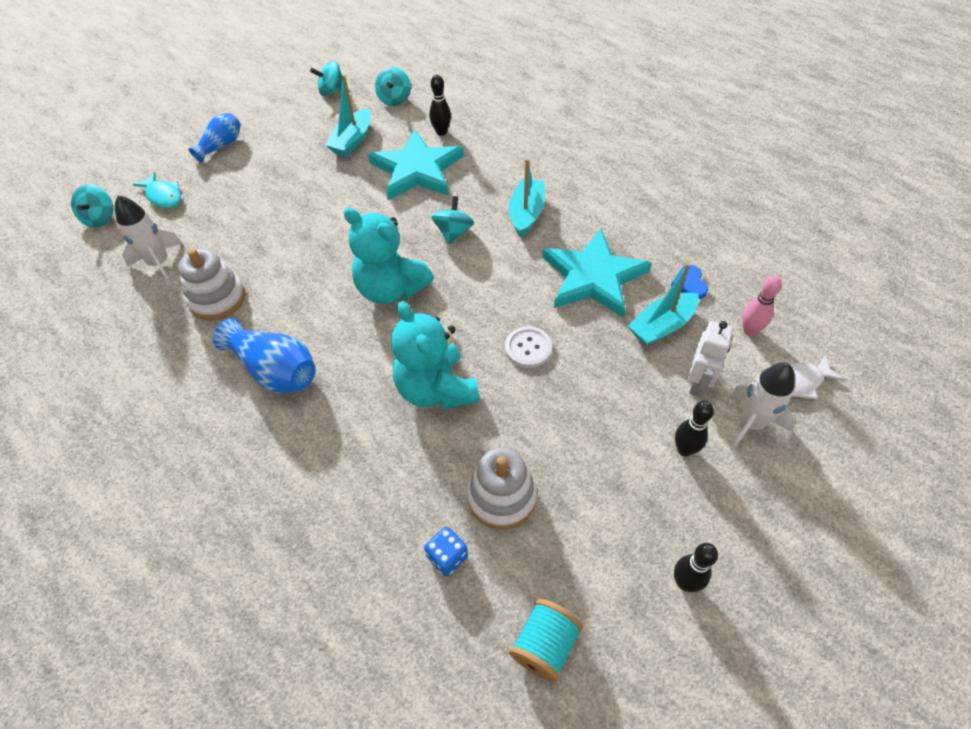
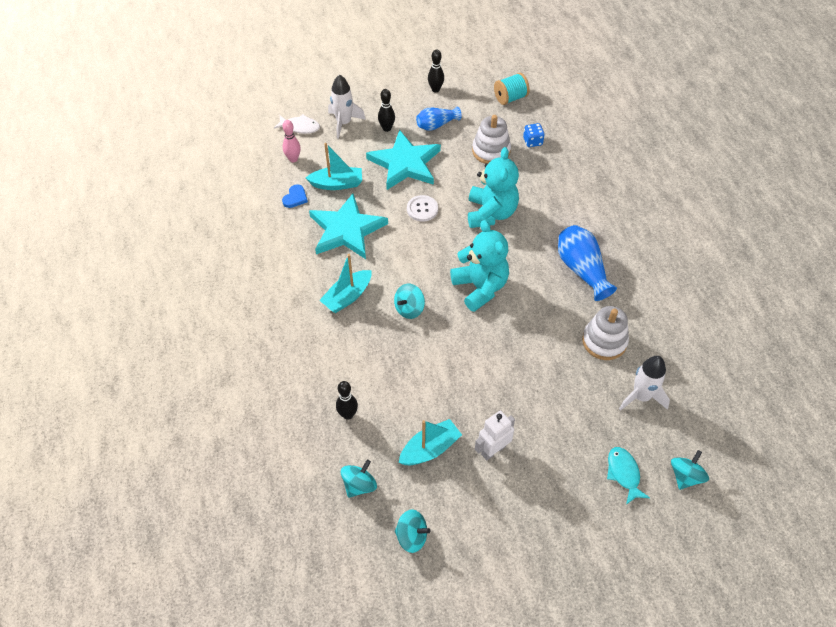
camera: 150 degrees left, 0 degrees up
blue vase [188,113,241,163] -> blue vase moved to [416,106,461,131]
turquoise star [368,130,464,200] -> turquoise star moved to [366,130,441,190]
white robot [688,321,733,397] -> white robot moved to [475,411,515,460]

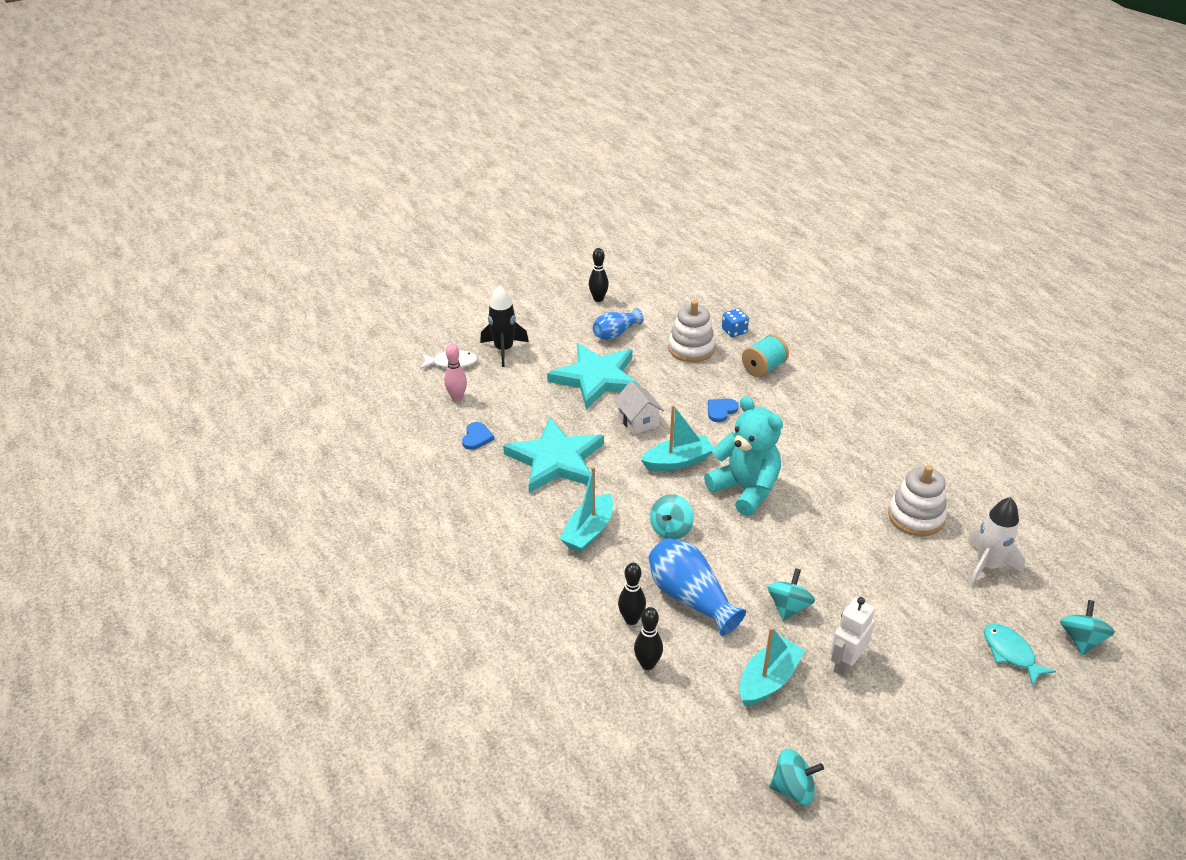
camera: 15 degrees left, 15 degrees down
turquoise boat [306,143,362,190] -> turquoise boat moved to [641,405,713,471]
white rocket [328,74,366,139] -> black rocket [480,285,529,367]
turquoise spinning top [341,460,377,498] -> turquoise spinning top moved to [767,568,815,621]
black bowling pin [378,89,395,132] -> black bowling pin moved to [618,563,646,625]
white button [407,195,438,222] -> white house [614,381,664,435]
turquoise teddy bear [468,147,519,228] -> blue heart [708,399,739,422]
turquoise spool [494,73,530,105] -> turquoise spool moved to [742,334,789,377]
blue vase [558,225,617,301] -> blue vase moved to [649,538,746,636]

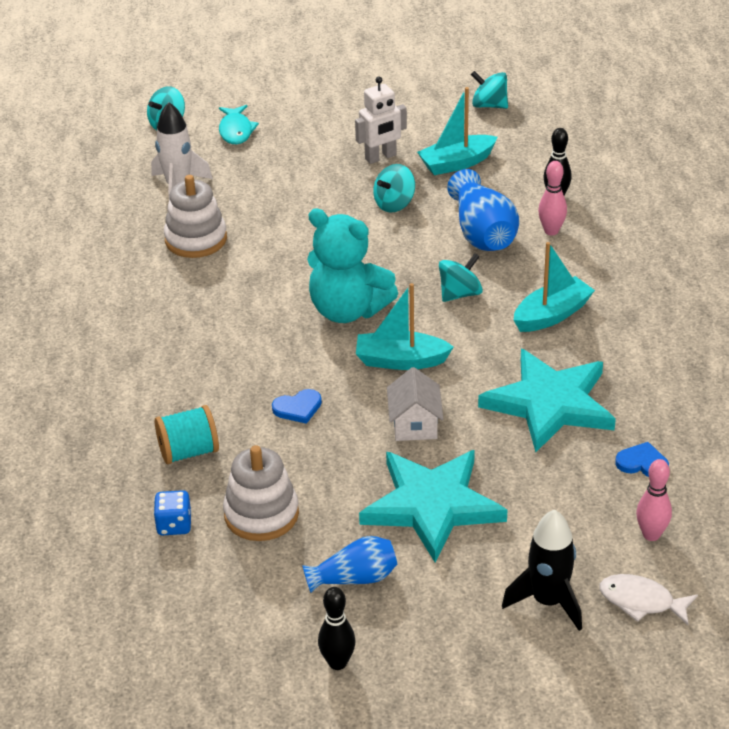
camera: 155 degrees left, 0 degrees up
blue heart [462,422,494,450] -> blue heart turned 75 degrees clockwise [615,442,669,477]
black bowling pin [618,563,646,625] -> pink bowling pin [538,161,567,235]
turquoise teddy bear [704,396,783,516] -> turquoise teddy bear turned 45 degrees counterclockwise [307,208,398,323]

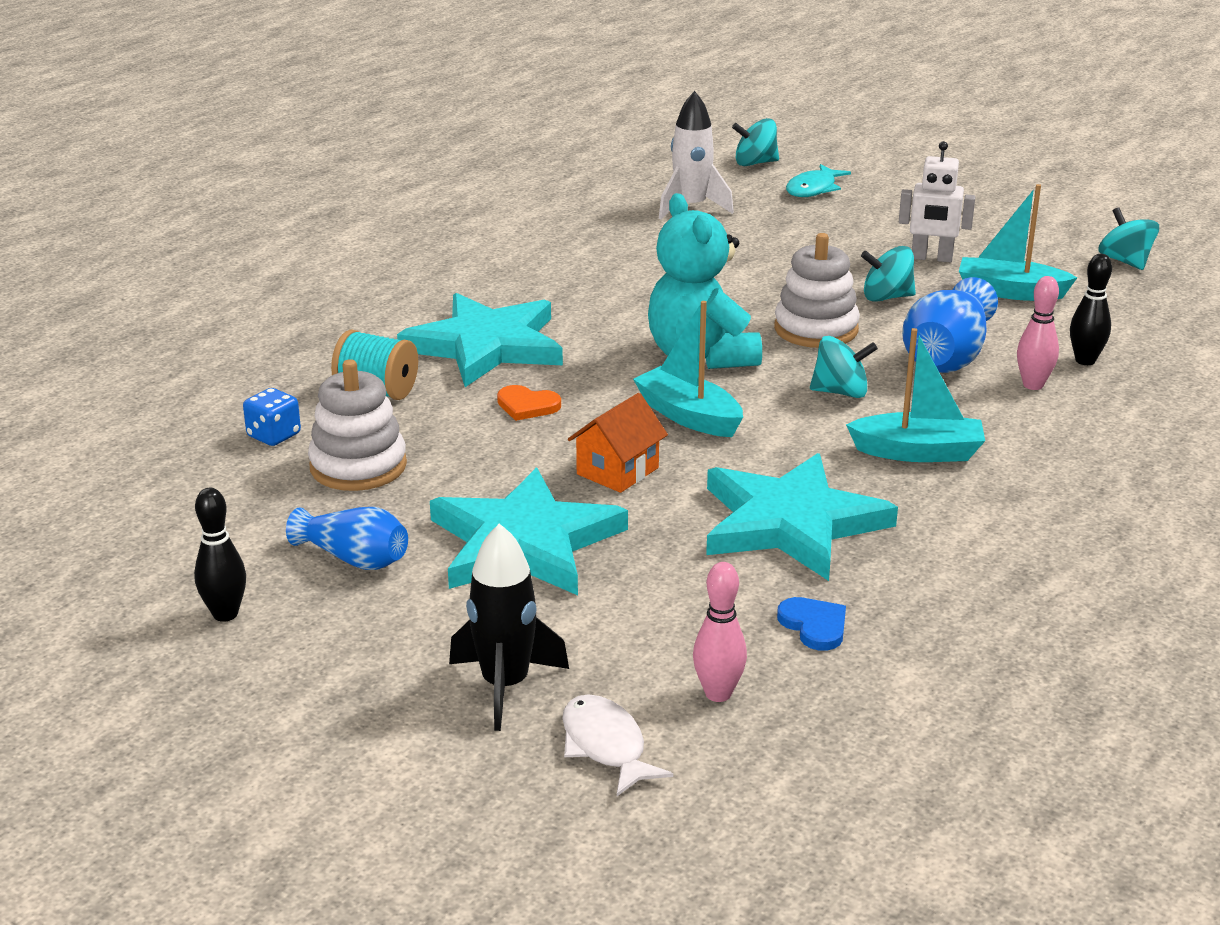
camera: 40 degrees right, 10 degrees down
white stacking toy [164,175,227,258] -> white stacking toy moved to [774,233,860,348]
blue heart [272,389,322,424] -> orange heart [497,385,561,421]
white house [387,367,443,441] -> orange house [568,393,668,493]
none -> turquoise star [397,293,563,387]

